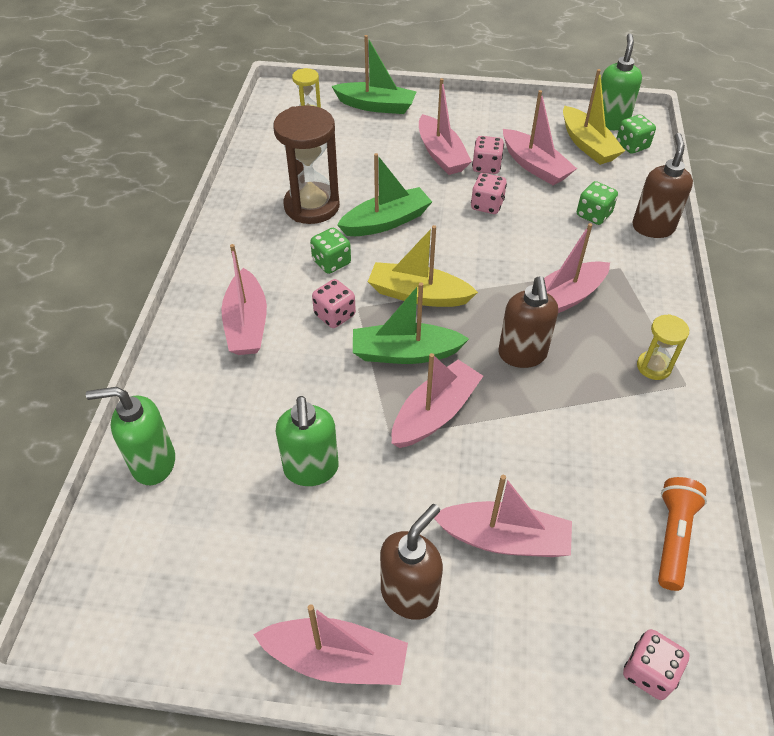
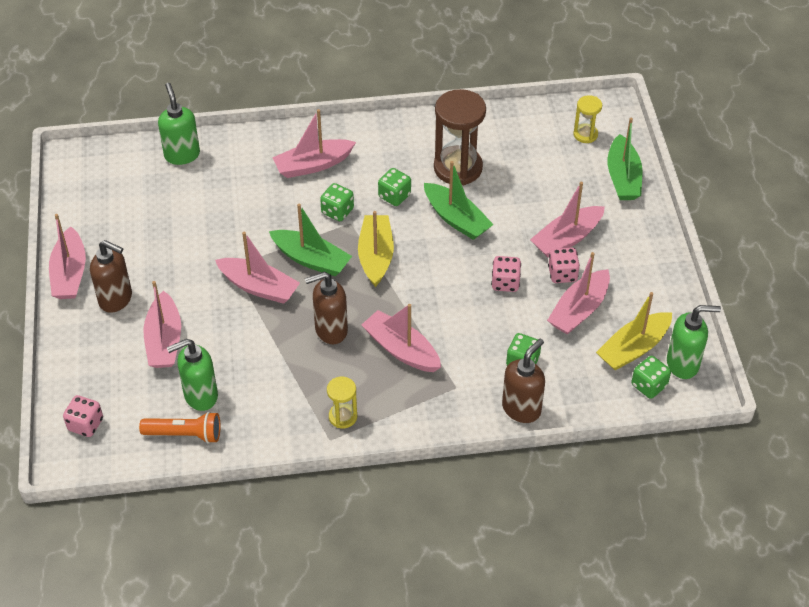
camera: 75 degrees right, 0 degrees up
green soap dispenser [276,396,339,486] -> green soap dispenser moved to [167,339,218,411]
pink dice [312,279,356,328] -> green dice [320,183,354,221]
green boat [353,282,469,364] -> green boat turned 135 degrees clockwise [269,203,352,276]
brown soap dispenser [632,133,693,238] -> brown soap dispenser turned 45 degrees counterclockwise [502,339,545,423]

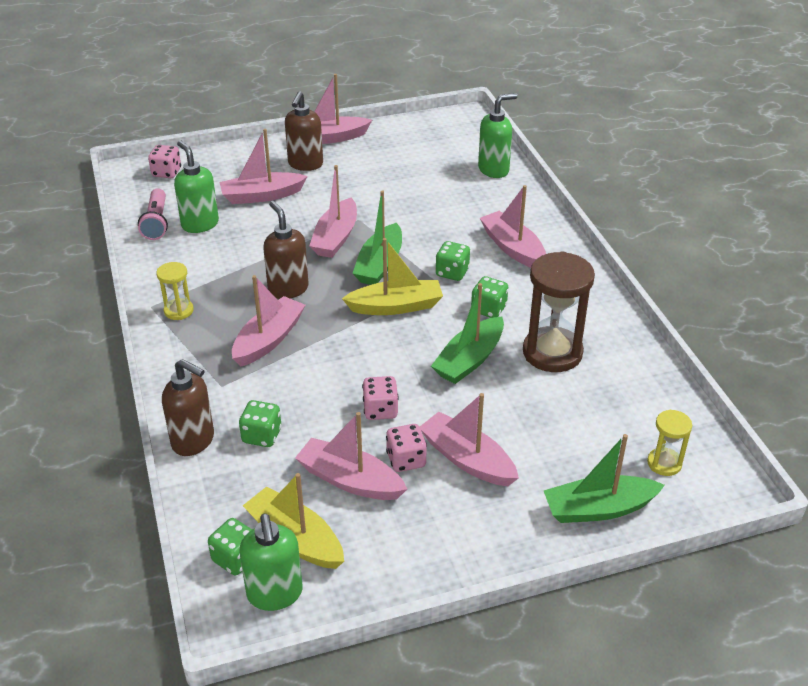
camera: 80 degrees right, 10 degrees down
orange flashlight [139,412,220,443] -> pink flashlight [138,188,168,240]

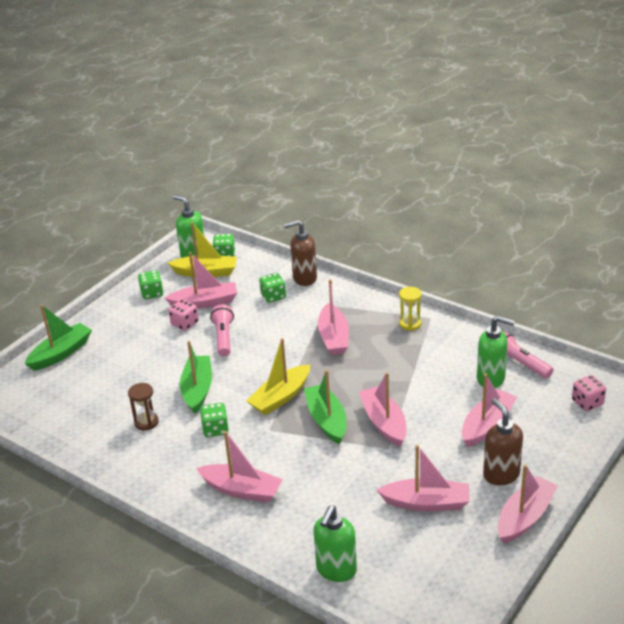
camera: 145 degrees right, 5 degrees down
brown soap dispenser [263,201,309,299] -> none
pink dice [362,376,398,420] -> pink flashlight [210,304,234,357]
pink boat [420,393,519,486] -> pink boat moved to [377,445,470,511]
green dice [436,241,470,281] -> green dice moved to [138,270,163,299]
brown hourglass [523,251,595,372] -> brown hourglass [128,383,159,431], size x0.51
yellow hourglass [647,410,692,476] -> none

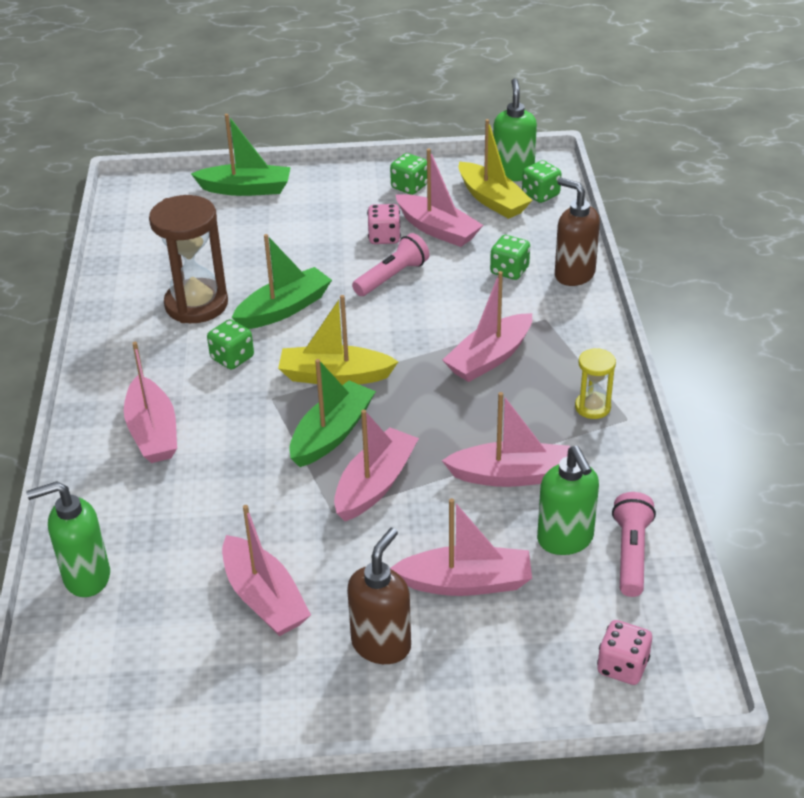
camera: 50 degrees right, 5 degrees up
brown hourglass [128,383,159,431] -> brown hourglass [149,195,228,323], size x1.95
pink boat [498,465,558,543] -> pink boat moved to [442,392,570,487]

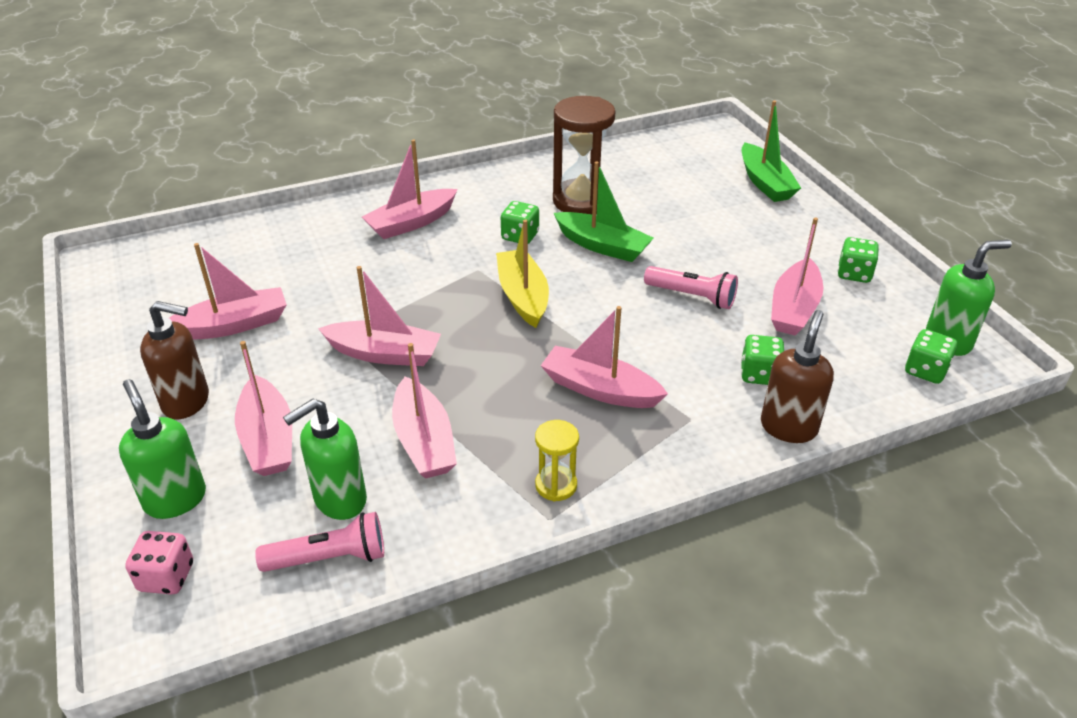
camera: 70 degrees right, 0 degrees up
green soap dispenser [26,481,110,597] -> green soap dispenser moved to [119,379,206,519]
pink boat [222,505,311,636] -> pink boat turned 150 degrees counterclockwise [169,243,287,340]
green boat [289,359,376,467] -> none
pink dice [367,204,401,244] -> none
yellow boat [459,119,532,219] -> none

